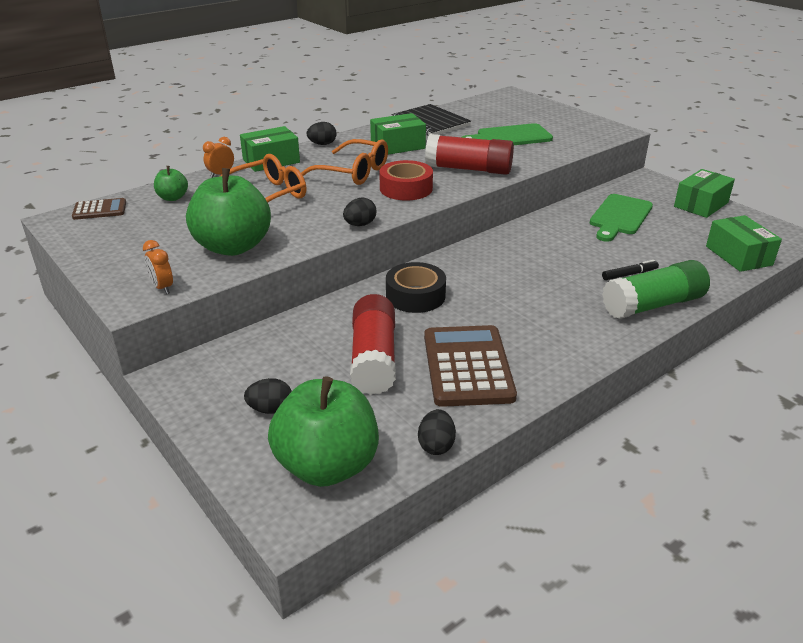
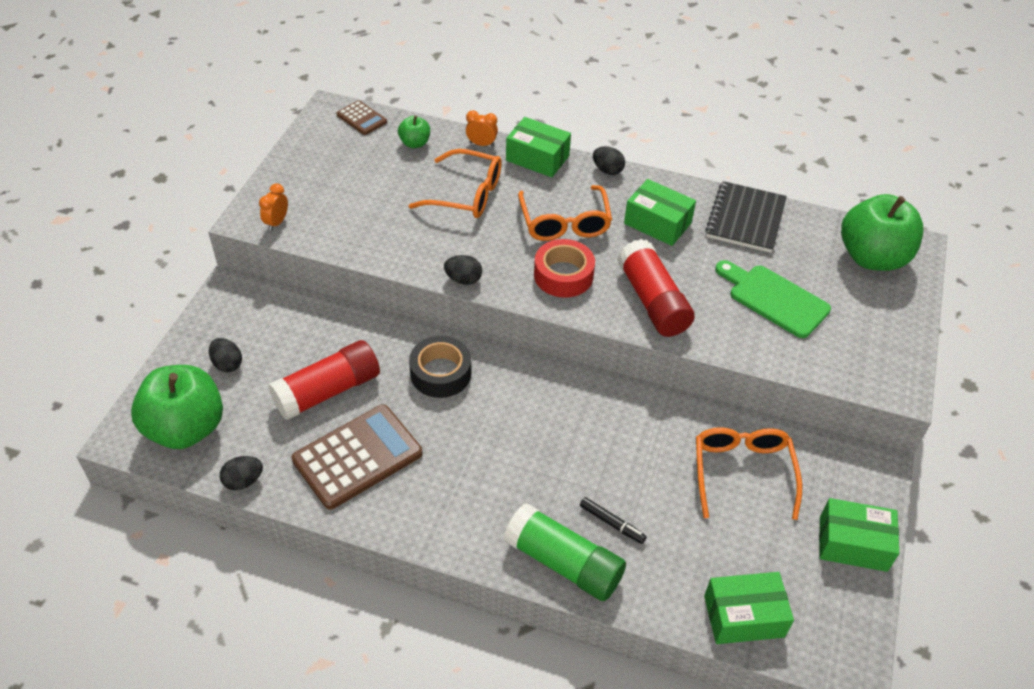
camera: 55 degrees right, 15 degrees up
green apple [186,168,271,256] -> green apple moved to [841,194,923,271]
green cutting board [590,194,653,242] -> orange glasses [696,427,802,520]
green box [706,215,782,272] -> green box turned 45 degrees clockwise [704,572,794,644]

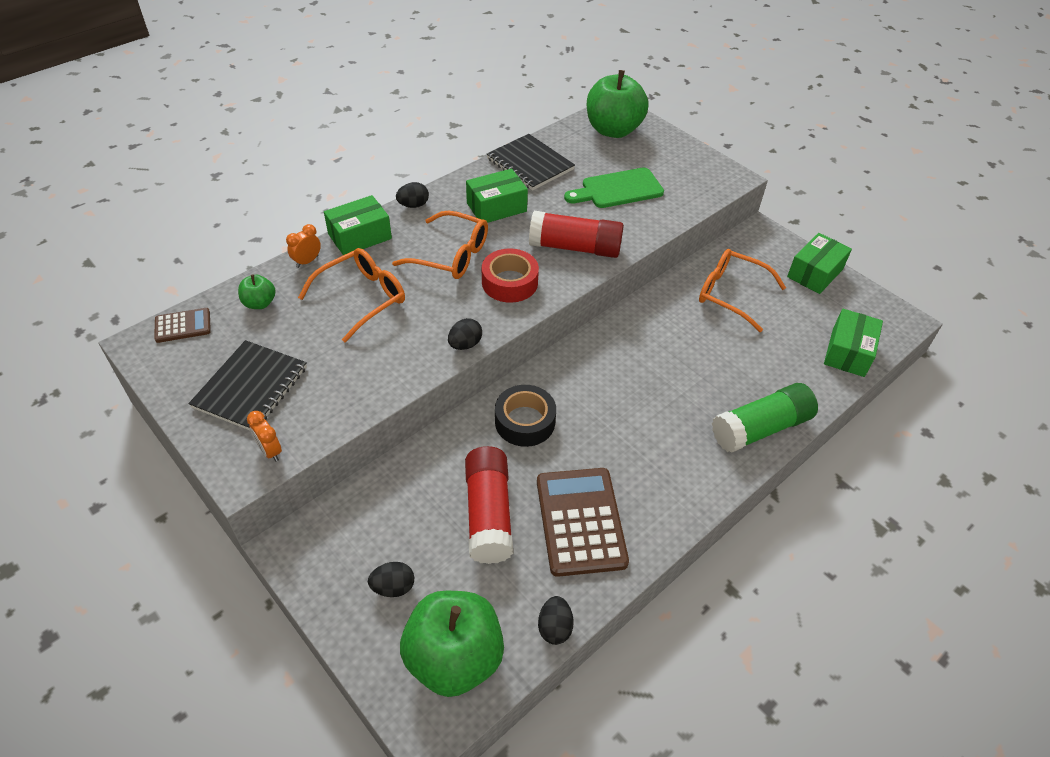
camera: 60 degrees left, 0 degrees up
black marker [580,497,647,544] -> none
none -> black notebook [188,340,307,430]

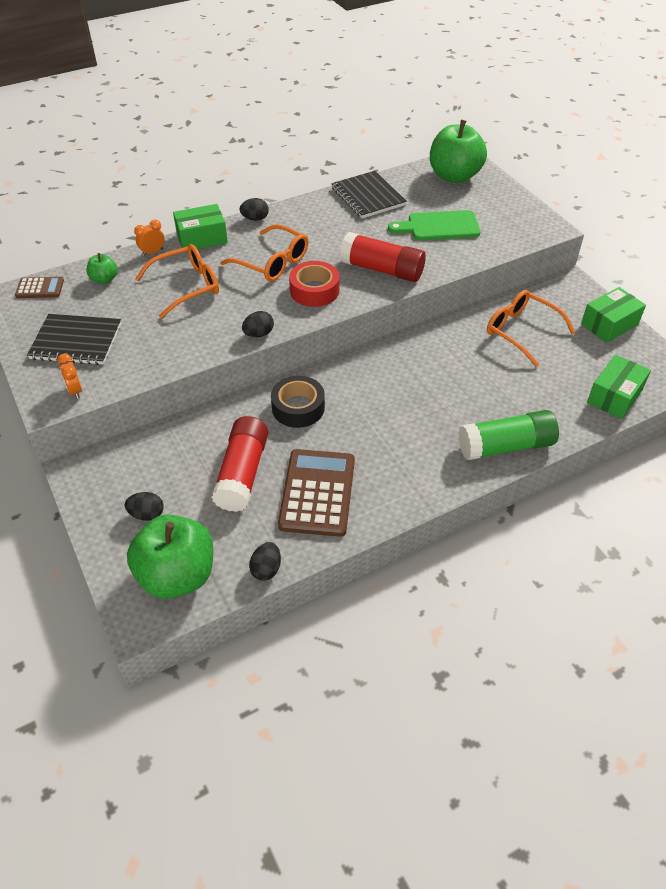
camera: 15 degrees right, 0 degrees up
black notebook [188,340,307,430] -> black notebook turned 60 degrees clockwise [27,314,121,365]
green box [466,169,528,223] -> none

